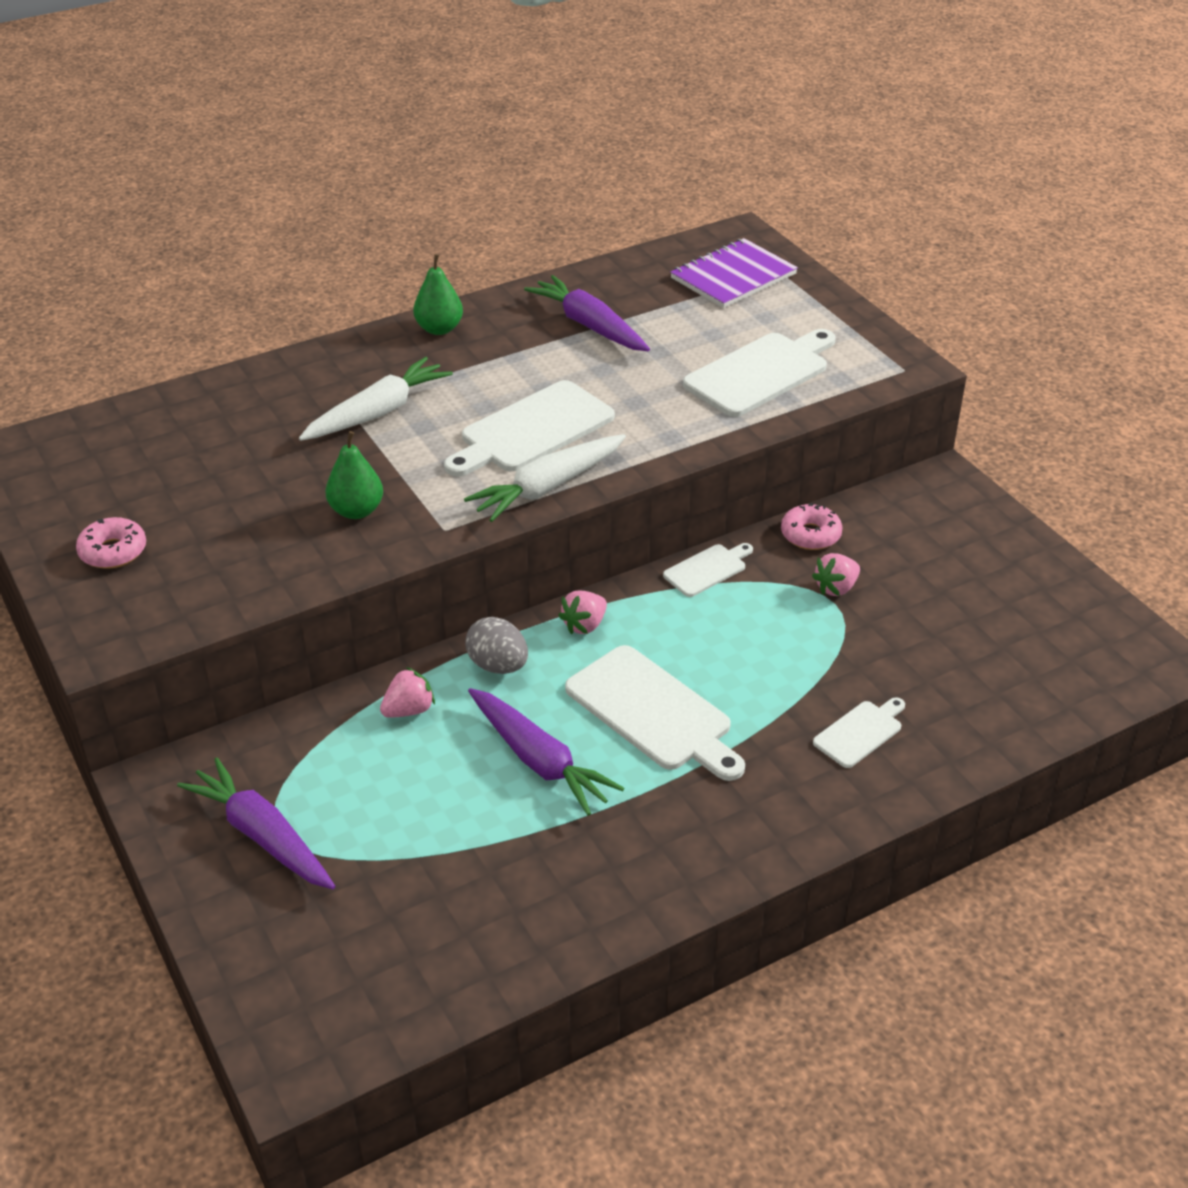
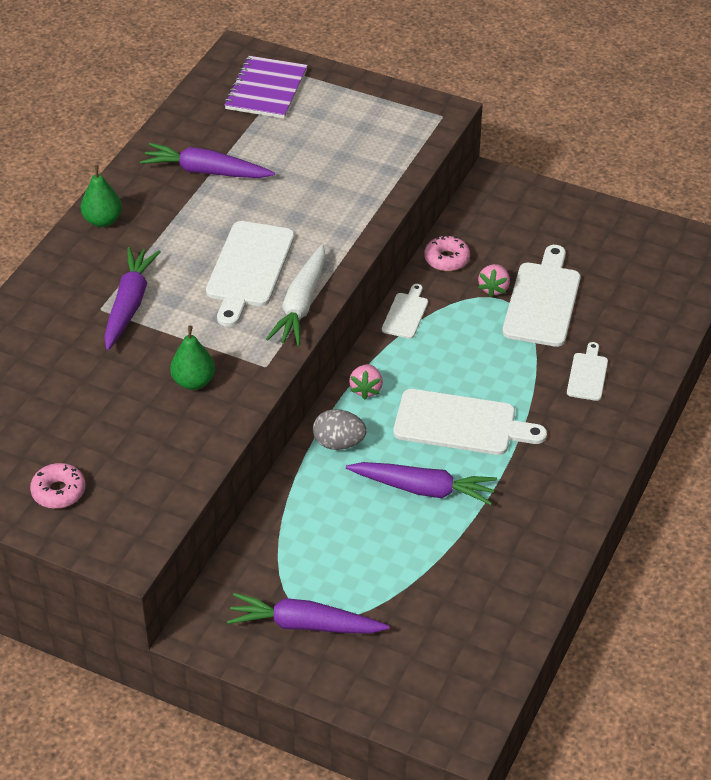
camera: 35 degrees left, 5 degrees up
white carrot [299,357,453,441] -> purple carrot [104,247,161,350]
pink strawberry [380,667,435,718] -> none
white cutting board [683,329,836,417] -> white cutting board moved to [502,245,580,347]

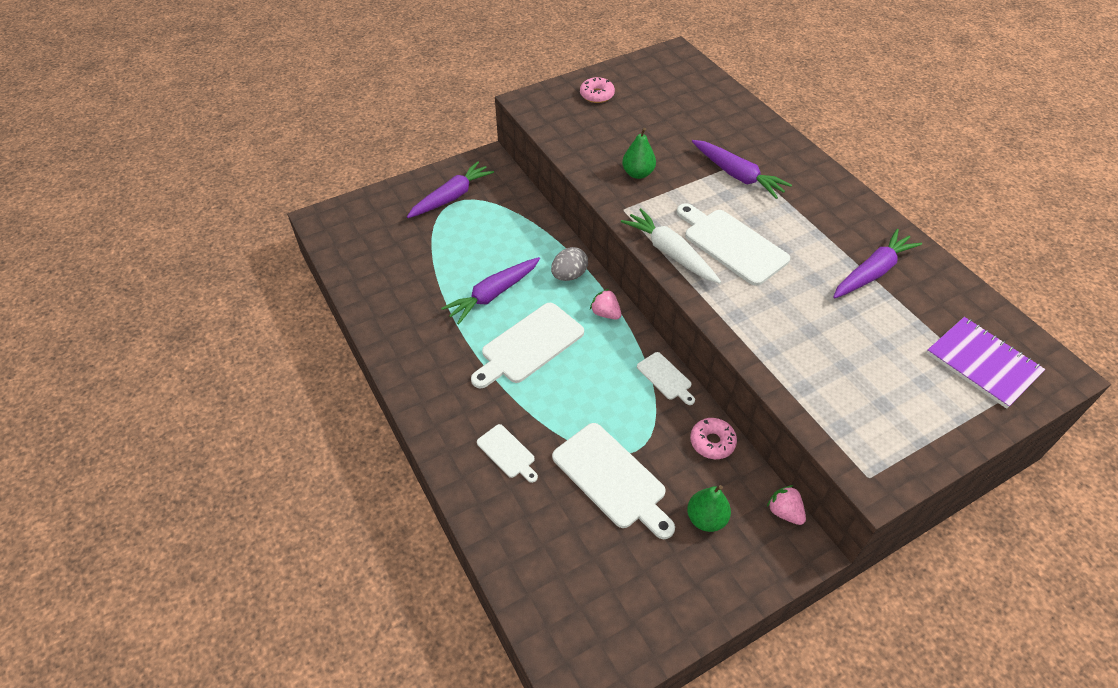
camera: 125 degrees right, 5 degrees up
green pear [80,165,122,227] -> green pear moved to [687,485,731,532]
pink strawberry [478,264,510,297] -> pink strawberry moved to [767,485,806,525]

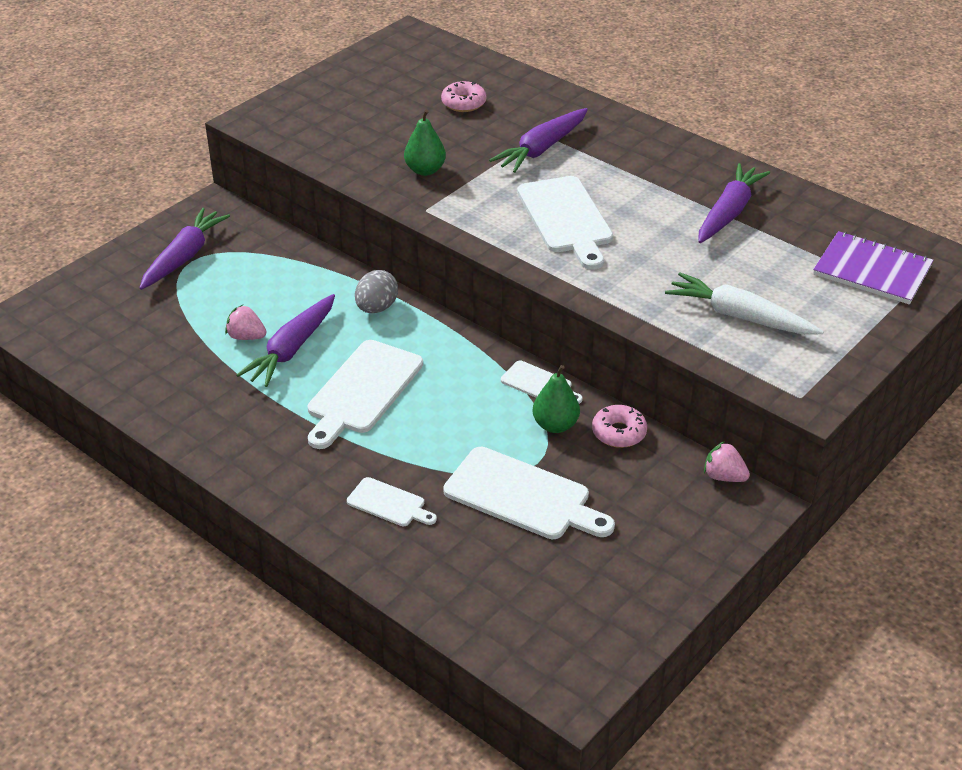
camera: 20 degrees left, 10 degrees down
pink donut [580,77,615,103] -> pink donut moved to [441,81,486,112]
pink strawberry [590,289,621,320] -> pink strawberry moved to [225,305,267,340]
white carrot [621,208,721,284] -> white carrot moved to [665,272,824,335]
white cutting board [677,203,790,286] -> white cutting board turned 135 degrees counterclockwise [517,176,613,270]
green pear [687,485,731,532] -> green pear moved to [533,365,580,433]
purple carrot [692,140,792,199] -> purple carrot turned 105 degrees clockwise [489,108,588,173]

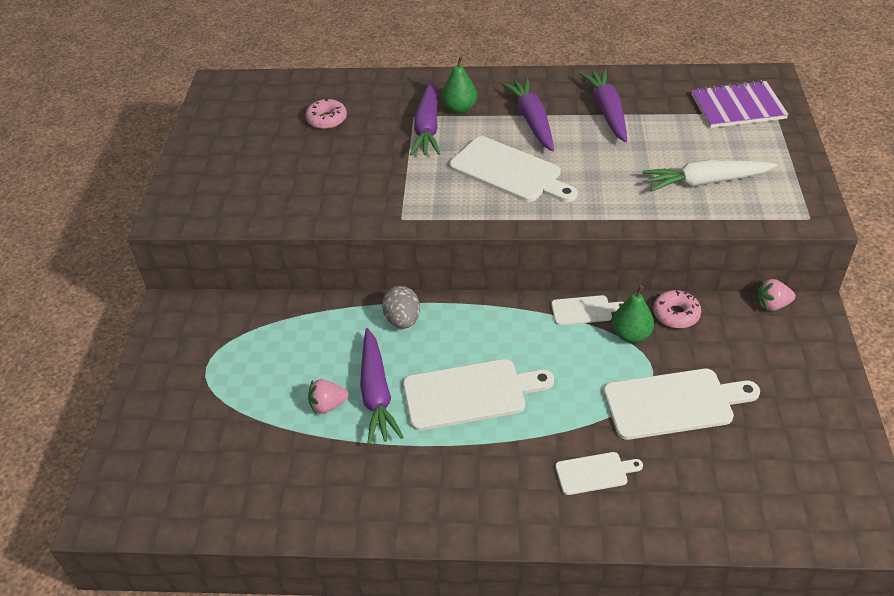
camera: 35 degrees left, 5 degrees up
purple carrot [139,208,230,290] -> purple carrot moved to [501,78,554,152]
white cutting board [308,340,423,449] -> white cutting board turned 90 degrees counterclockwise [403,359,554,431]
green pear [404,110,446,176] -> green pear moved to [442,57,477,114]

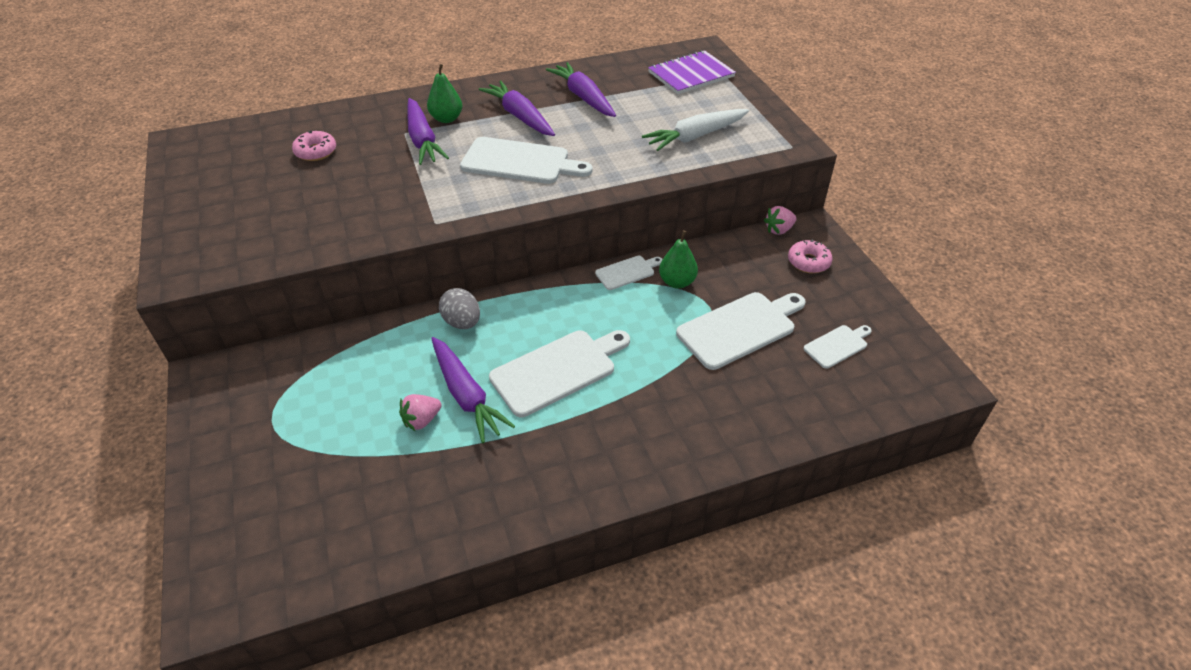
camera: 25 degrees left, 0 degrees up
white cutting board [555,452,643,495] -> white cutting board moved to [803,325,872,369]
pink donut [653,290,701,328] -> pink donut moved to [788,239,833,273]

